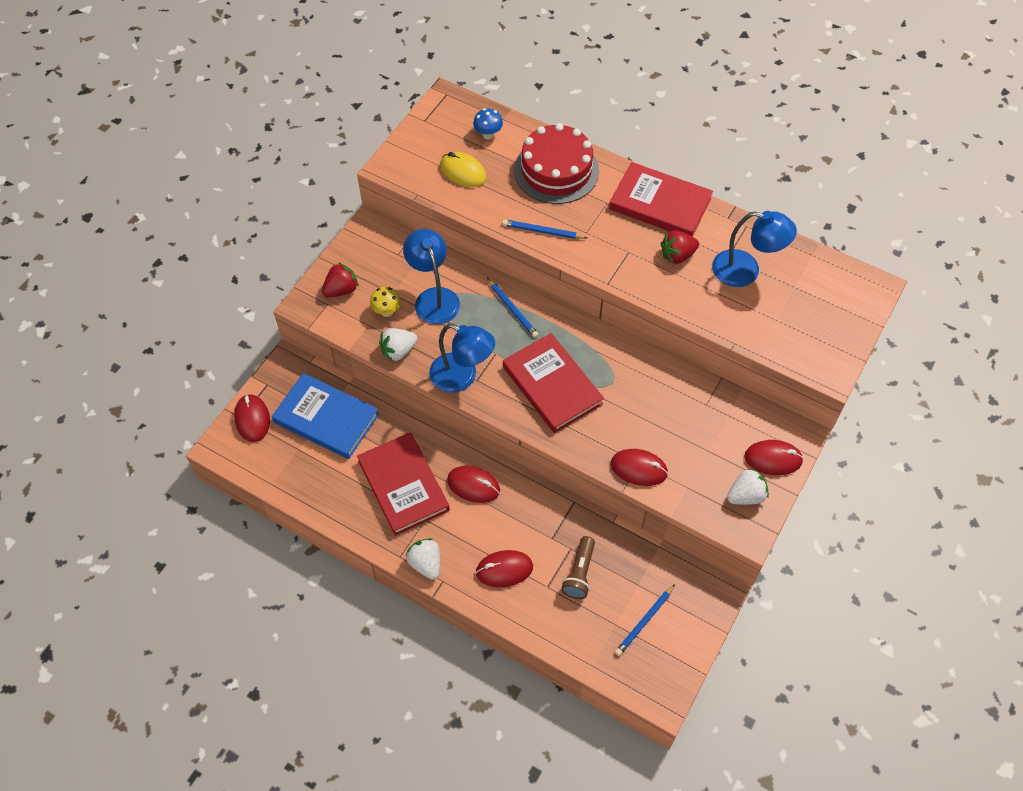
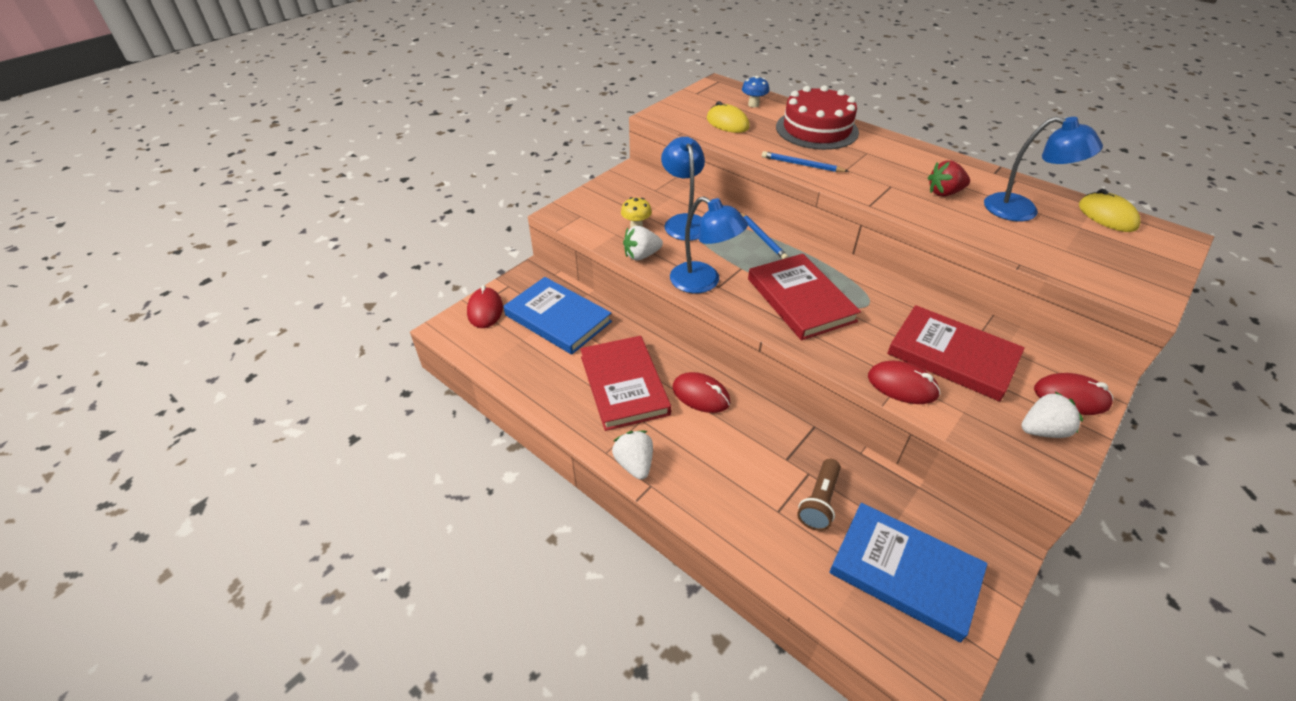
camera: 10 degrees right, 15 degrees down
red strawberry [322,262,359,298] -> none
red mouse [476,550,533,587] -> none
red book [609,162,713,237] -> red book moved to [887,305,1025,402]
blue pencil [615,584,675,656] -> blue book [829,503,988,643]
none -> yellow mouse [1079,189,1141,232]

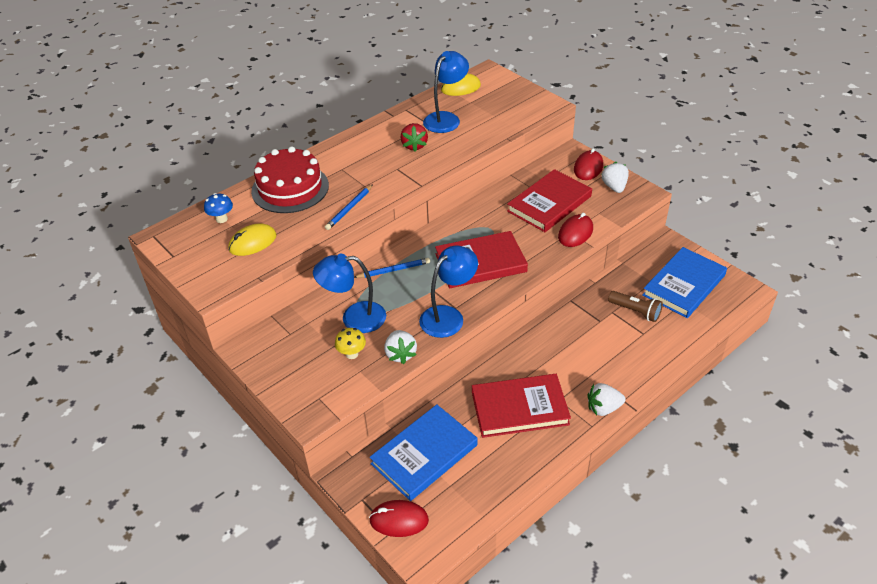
camera: 80 degrees left, 0 degrees up
red mouse [672,372,730,413] -> none

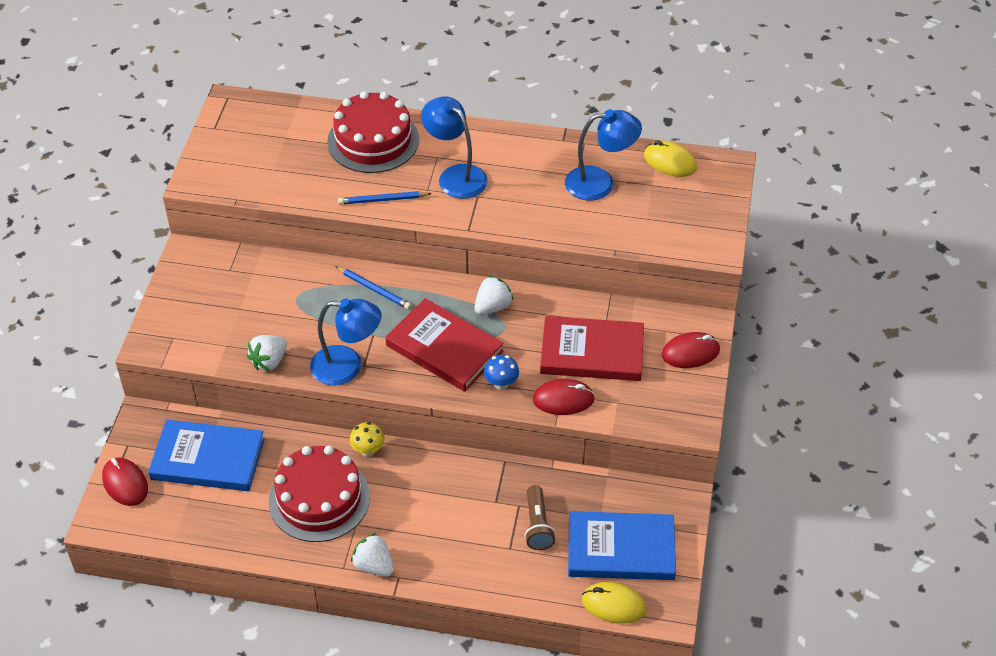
camera: 50 degrees right, 5 degrees up
blue mushroom [204,193,233,223] -> blue mushroom moved to [484,355,519,390]
yellow mouse [228,223,277,256] -> yellow mouse moved to [582,582,646,624]
blue lamp [313,254,386,333] -> blue lamp moved to [421,96,488,199]
yellow mushroom [335,328,366,359] -> yellow mushroom moved to [350,422,385,457]
red strawberry [401,123,428,152] -> none
red book [472,374,571,438] -> red cake [269,446,370,542]
white strawberry [602,162,629,193] -> white strawberry moved to [474,275,514,315]

